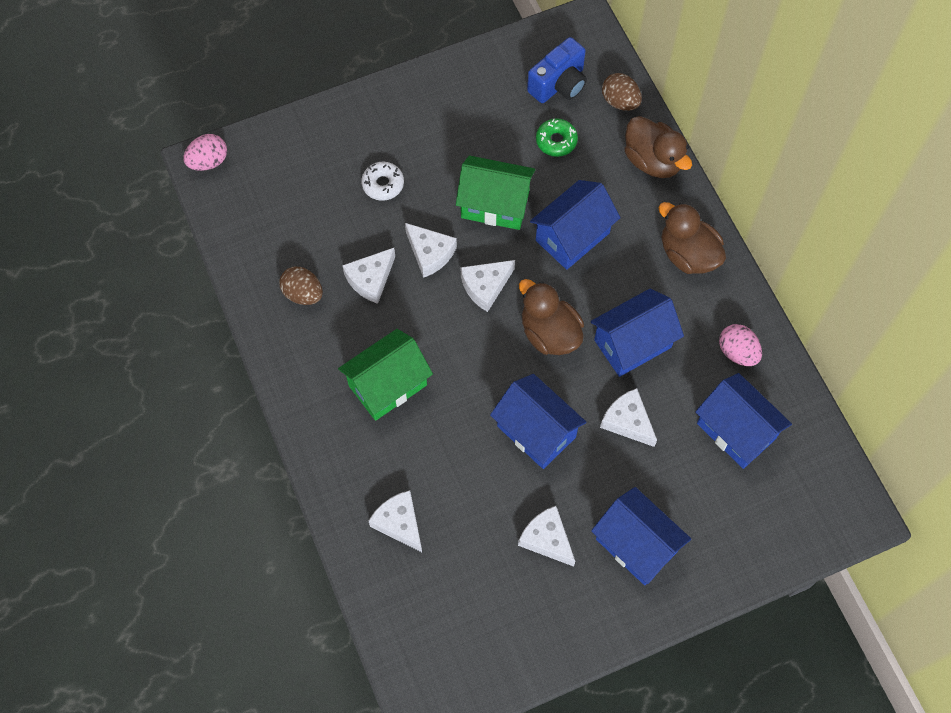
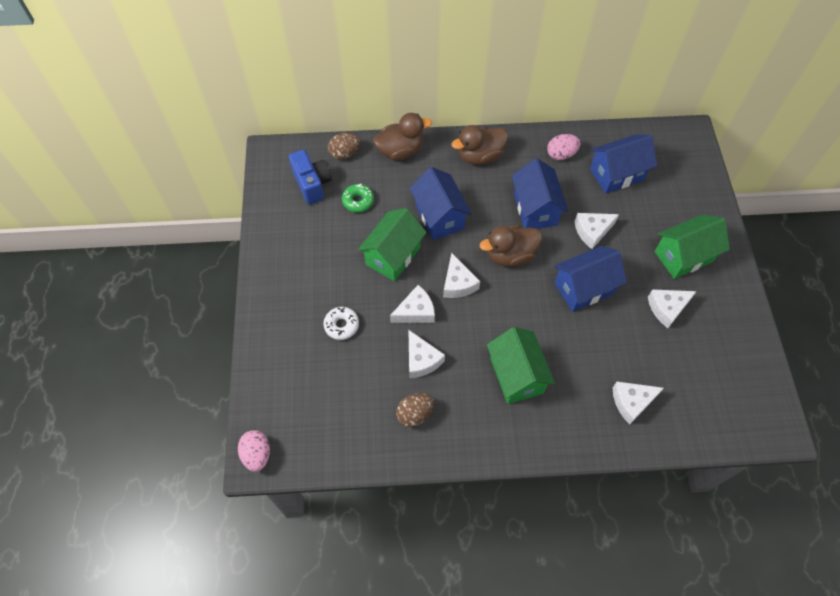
camera: 70 degrees left, 5 degrees down
blue house [591,487,691,585] -> green house [655,215,730,279]

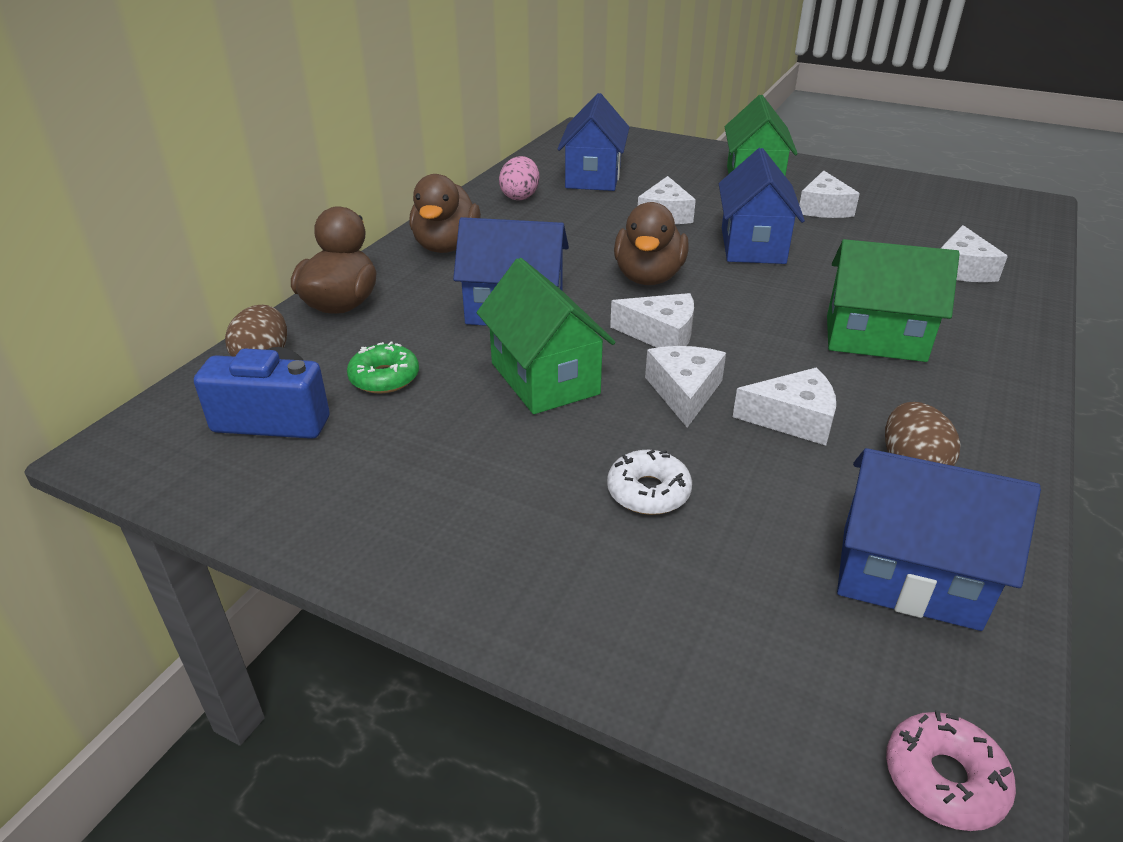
camera: 60 degrees left, 25 degrees down
pink egg [238,430,270,472] -> pink donut [886,711,1016,831]
blue house [512,158,568,229] -> blue house moved to [837,448,1041,631]

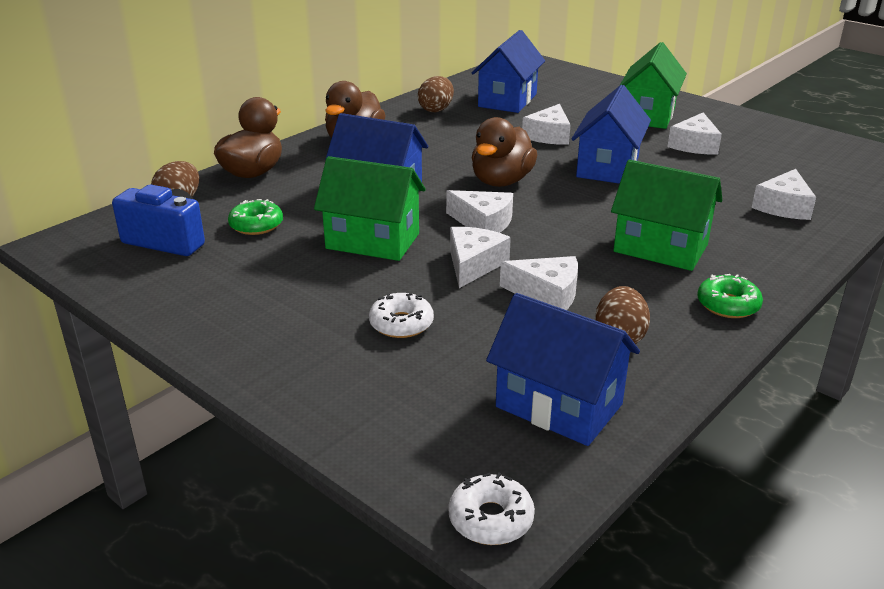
camera: 15 degrees right, 5 degrees down
green house [477,258,615,414] -> green house turned 60 degrees counterclockwise [314,156,426,261]
pink egg [499,156,539,200] -> brown egg [418,76,454,112]
pink donut [886,711,1016,831] -> white donut [448,473,535,545]
none -> green donut [697,274,763,318]

